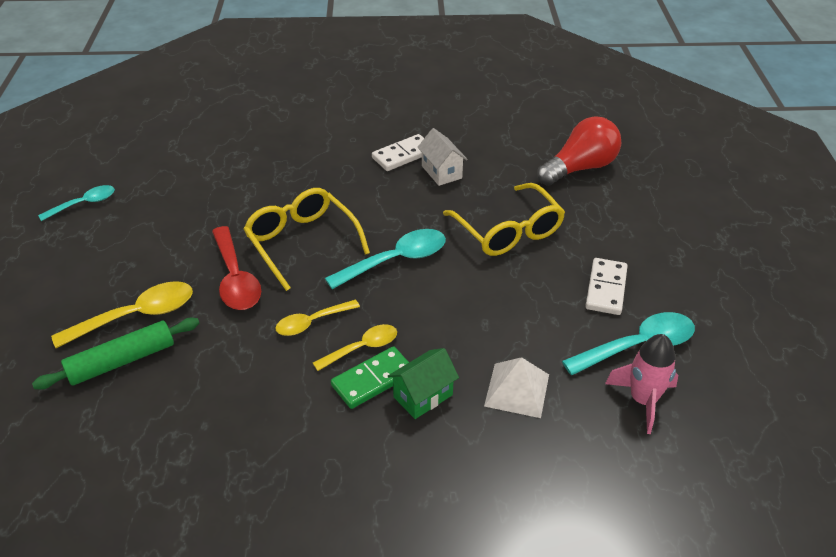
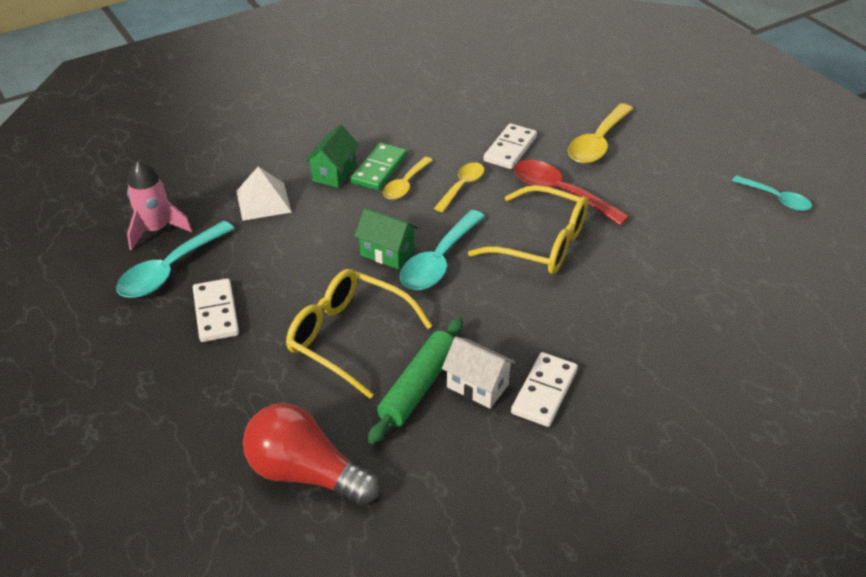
camera: 150 degrees right, 0 degrees up
green rolling pin [32,318,199,390] -> green rolling pin moved to [368,318,463,444]
turquoise spoon [38,185,115,221] -> turquoise spoon turned 75 degrees counterclockwise [732,175,812,211]
red light bulb [537,117,621,186] -> red light bulb turned 90 degrees clockwise [243,403,380,505]
none -> green house [354,208,418,269]
none -> white domino [483,123,537,169]

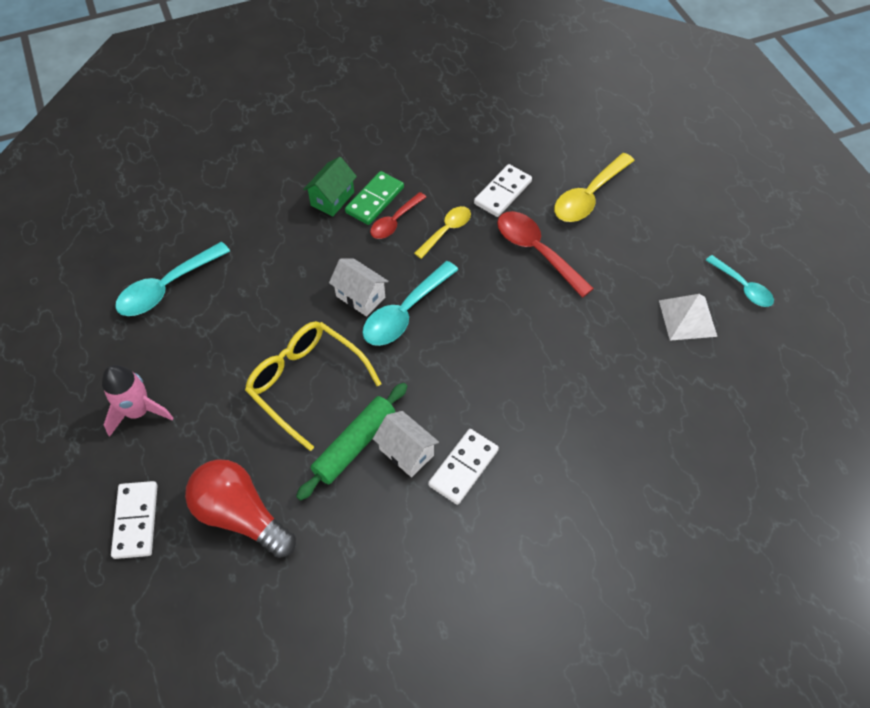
camera: 10 degrees right, 15 degrees up
pink rocket [127,159,192,251] -> pink rocket moved to [102,365,173,437]
white domino [193,278,239,342] -> white domino moved to [111,481,158,559]
white pyramid [236,167,291,221] -> white pyramid moved to [659,294,717,341]
green house [354,208,418,269] -> white house [329,259,389,317]
yellow spoon [383,157,433,200] -> red spoon [370,192,426,239]
yellow glasses [468,185,588,274] -> none

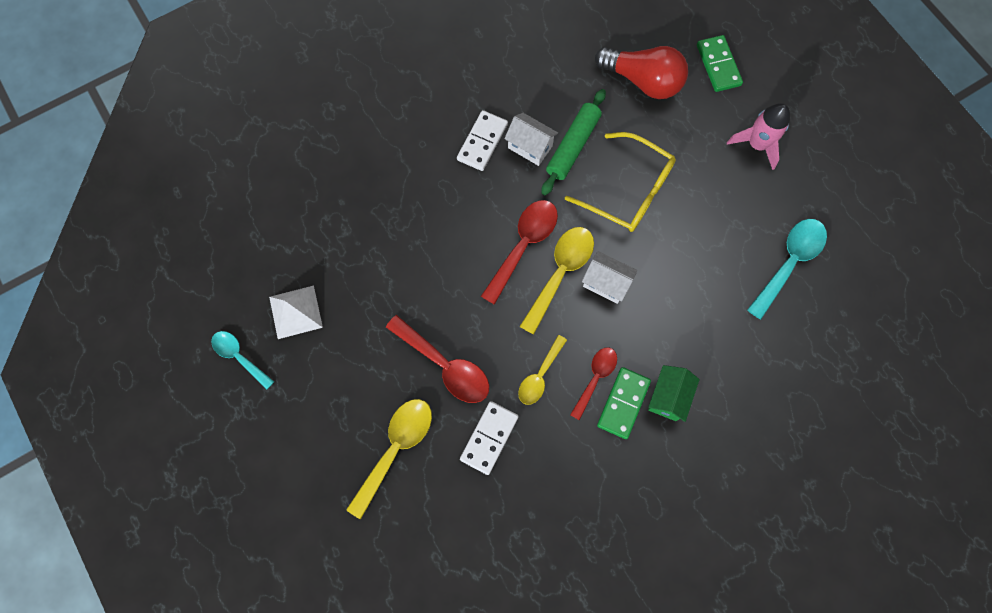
camera: 170 degrees right, 15 degrees up
white domino [111,481,158,559] -> green domino [697,35,743,92]
turquoise spoon [362,261,458,346] -> yellow spoon [519,227,594,335]
none -> red spoon [481,200,558,305]

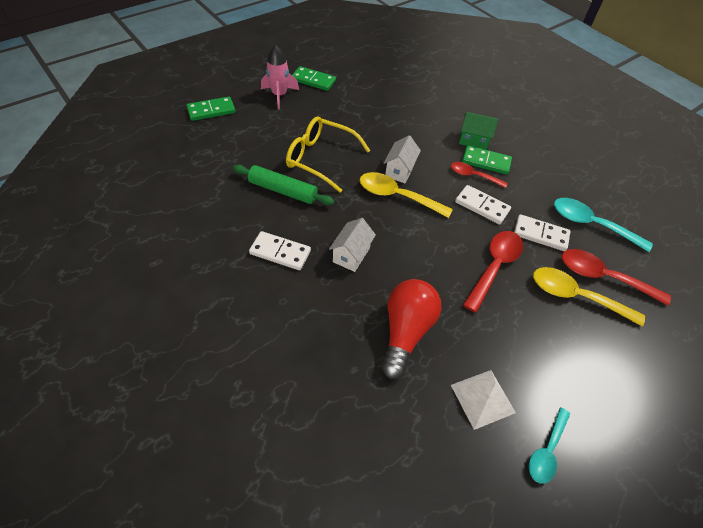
camera: 100 degrees left, 20 degrees down
red spoon [481,200,558,305] -> red spoon moved to [562,249,671,306]
white house [504,113,558,166] -> white house moved to [329,218,376,272]
yellow spoon [518,335,567,405] -> white domino [455,185,511,225]
yellow glasses [565,132,676,232] -> yellow glasses turned 90 degrees counterclockwise [286,116,370,193]
red light bulb [595,46,688,99] -> red light bulb moved to [382,279,441,379]
turquoise spoon [747,219,827,319] -> turquoise spoon moved to [554,198,653,252]
none -> green domino [292,66,336,91]

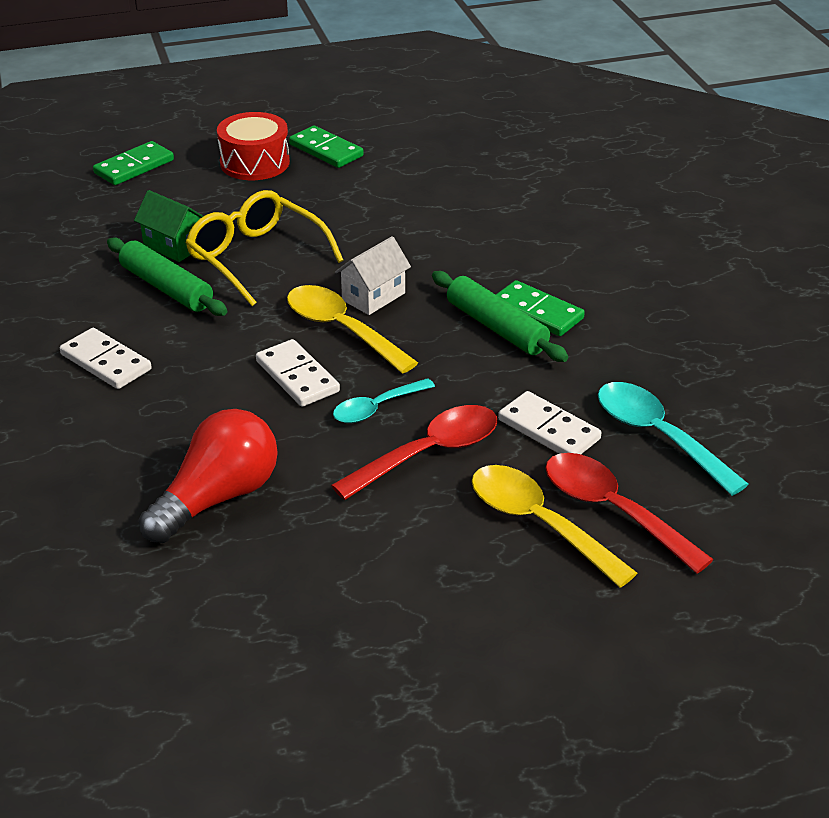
camera: 25 degrees right, 15 degrees down
green domino [187,97,235,121] -> green domino turned 45 degrees counterclockwise [93,141,174,185]
pink rocket [261,45,299,109] -> red drum [217,112,290,180]
white house [329,218,376,272] -> none
red spoon [451,162,508,188] -> green rolling pin [432,271,568,362]
white pyramid [451,370,516,430] -> none
white domino [455,185,511,225] -> white domino moved to [256,339,340,407]
green house [459,112,498,150] -> green house moved to [134,190,204,262]
turquoise spoon [529,408,570,484] -> turquoise spoon moved to [333,378,435,423]

